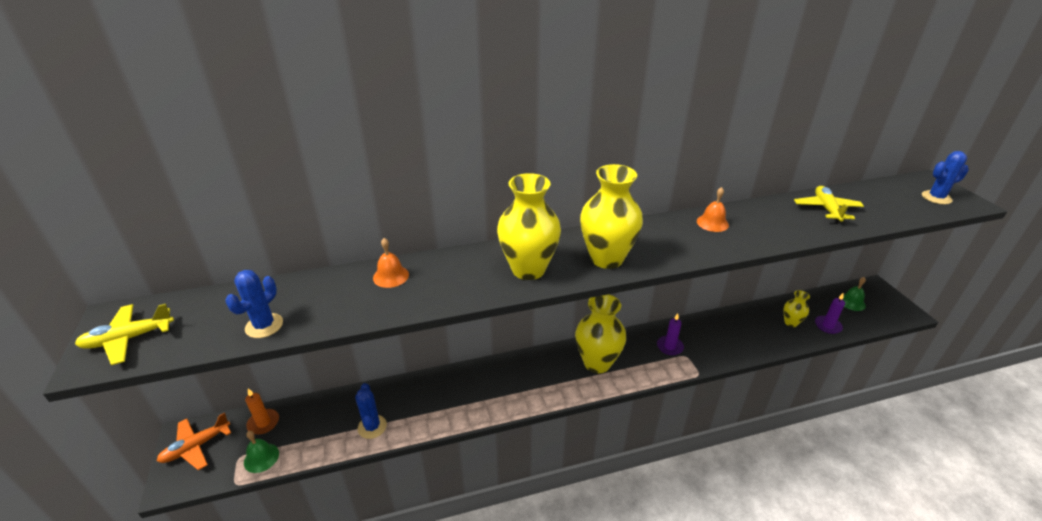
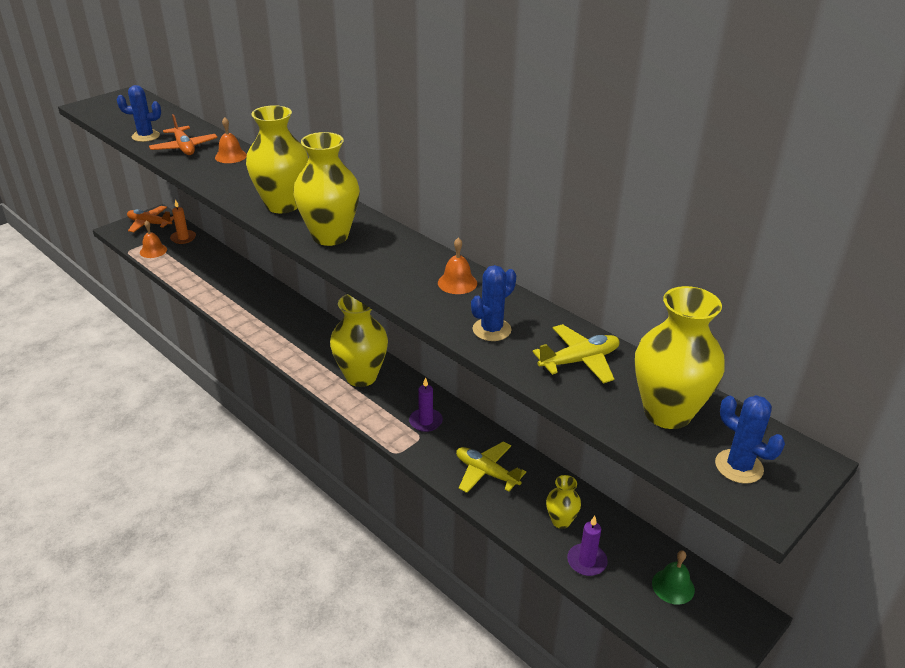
camera: 60 degrees right, 0 degrees up
yellow plane [75,304,174,365] -> yellow plane moved to [456,442,526,493]
green bell [244,431,279,473] -> orange bell [140,220,167,258]
blue cactus [355,383,387,439] -> blue cactus moved to [471,265,516,341]
none -> orange plane [149,114,218,155]
none -> yellow vase [635,286,725,429]

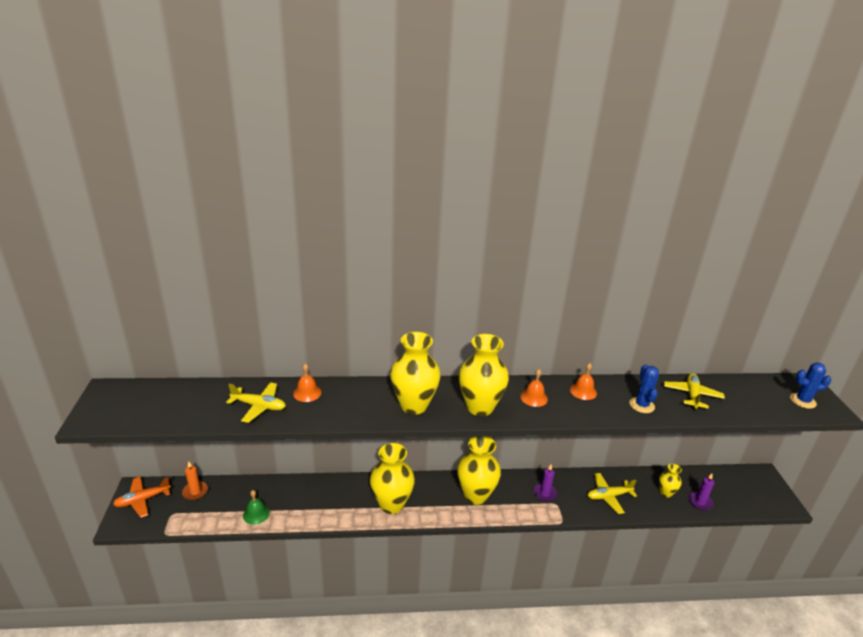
camera: 50 degrees left, 5 degrees down
blue cactus [117,85,161,142] -> none
orange bell [140,220,167,258] -> orange bell moved to [520,369,548,407]
orange plane [149,114,218,155] -> yellow plane [226,382,286,423]
yellow vase [635,286,725,429] -> yellow vase moved to [370,443,415,514]
green bell [652,550,695,605] -> green bell moved to [243,490,270,525]

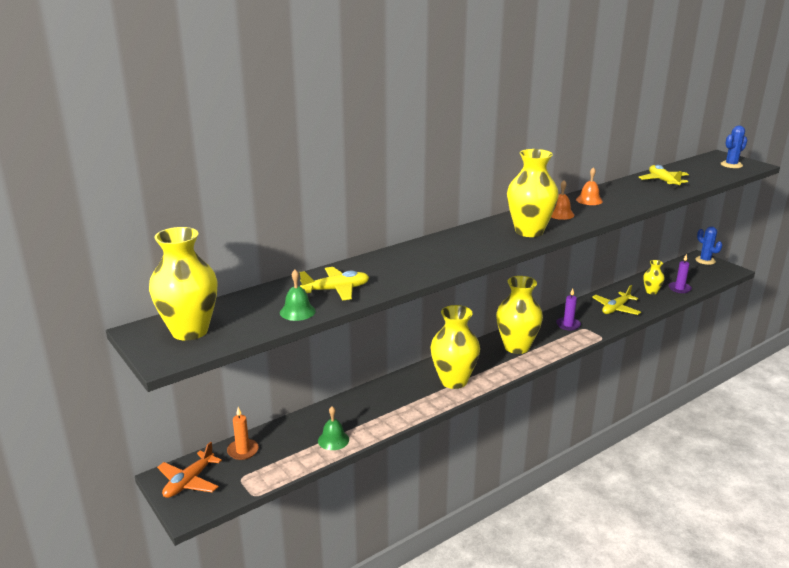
camera: 30 degrees left, 5 degrees down
orange bell [293,364,321,402] -> none
yellow vase [390,332,441,415] -> yellow vase moved to [149,227,218,340]
blue cactus [629,364,659,413] -> blue cactus moved to [695,226,722,265]
none -> green bell [280,270,316,321]

